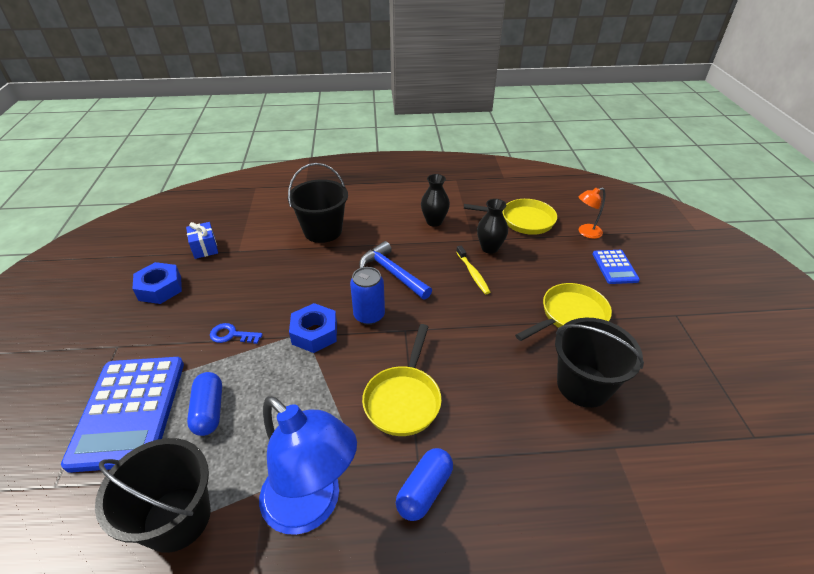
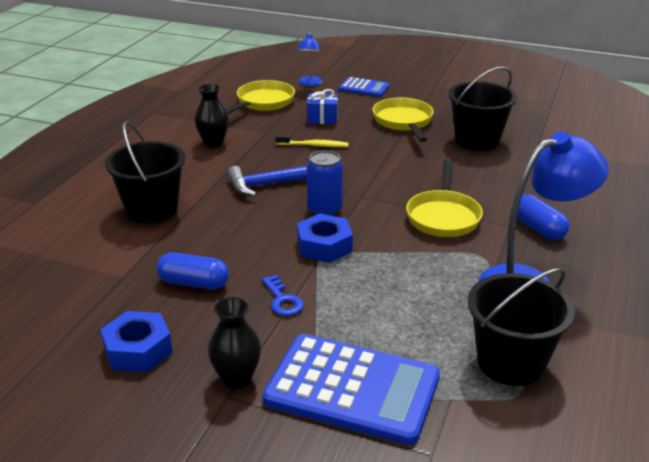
camera: 65 degrees left, 10 degrees down
blue gift [186,222,218,259] -> blue gift moved to [307,89,338,124]
blue capsule [187,372,222,436] -> blue capsule moved to [156,252,229,290]
blue key [210,323,263,344] -> blue key turned 60 degrees counterclockwise [262,275,304,316]
yellow pan [362,324,442,436] -> yellow pan turned 60 degrees clockwise [406,160,483,237]
black vase [477,199,508,254] -> black vase moved to [208,297,261,389]
orange lamp [578,187,605,239] -> blue lamp [297,32,322,86]

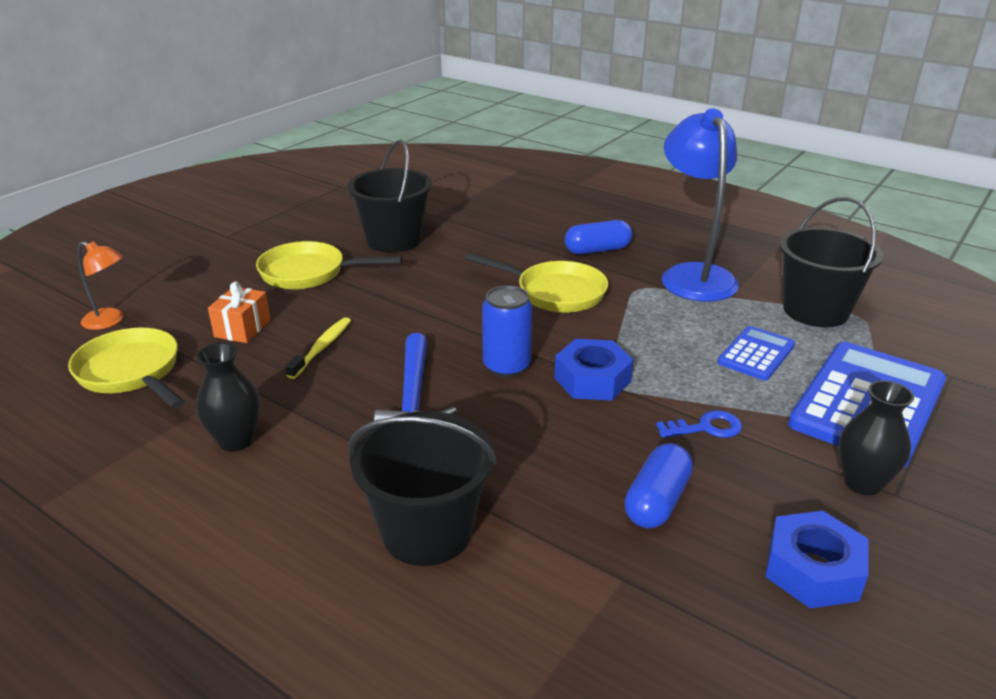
camera: 75 degrees left, 0 degrees up
blue lamp [297,32,322,86] -> orange lamp [78,241,124,330]
blue gift [307,89,338,124] -> orange gift [208,282,271,343]
blue calculator [339,77,389,97] -> blue calculator moved to [717,326,795,380]

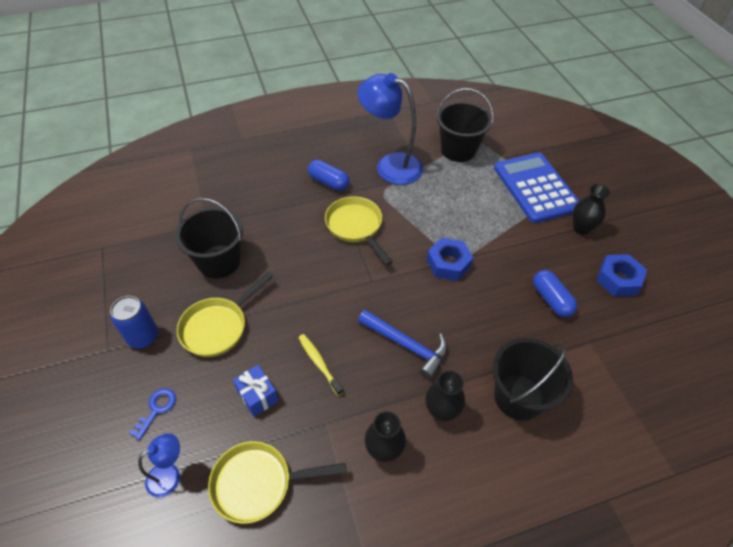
camera: 55 degrees left, 20 degrees up
orange lamp [78,241,124,330] -> blue lamp [138,433,180,497]
orange gift [208,282,271,343] -> blue gift [233,365,279,417]
yellow pan [464,253,608,313] -> yellow pan turned 90 degrees counterclockwise [325,196,393,265]
blue can [482,285,533,378] -> blue can moved to [110,296,158,349]
blue capsule [565,220,632,254] -> blue capsule turned 75 degrees counterclockwise [308,160,350,191]
blue key [656,410,742,438] -> blue key moved to [129,388,176,440]
blue calculator [717,326,795,380] -> none
none -> black vase [425,371,465,422]

